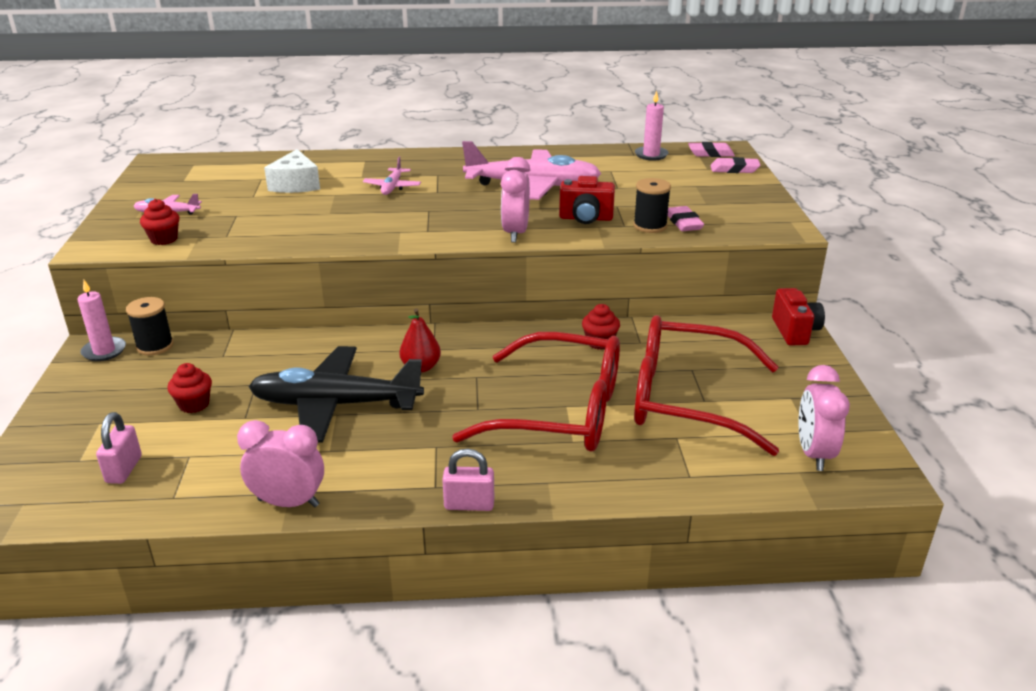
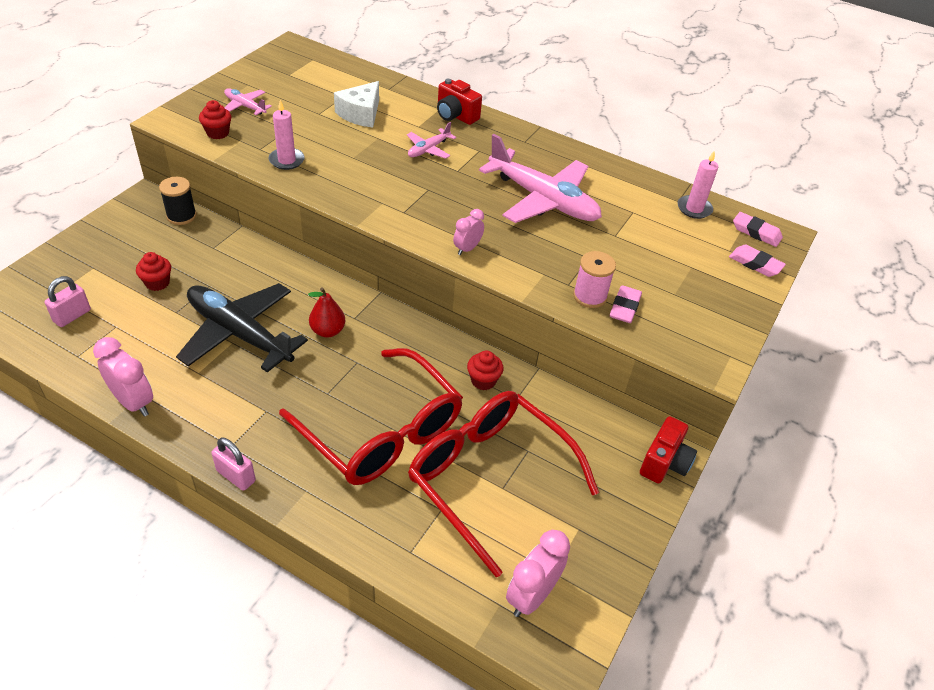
camera: 30 degrees right, 15 degrees up
pink candle [77,280,126,361] -> pink candle moved to [269,100,305,170]
pink clock [501,157,530,243] -> pink clock [453,209,484,255], size x0.61
red camera [559,176,615,224] -> red camera moved to [437,79,482,125]
black spool [633,178,671,233] -> pink spool [573,251,616,308]

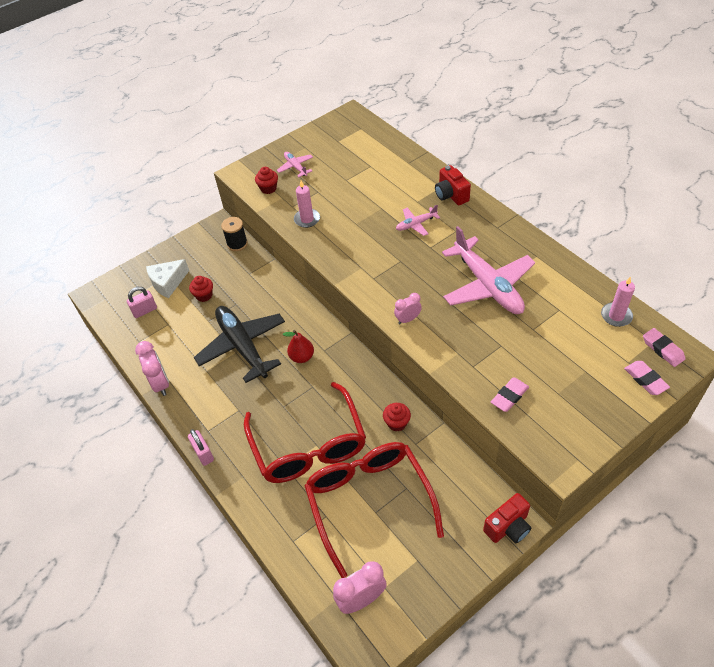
camera: 30 degrees right, 5 degrees up
white cheese [334,81,379,128] -> white cheese moved to [146,259,189,298]
pink spool [573,251,616,308] -> none

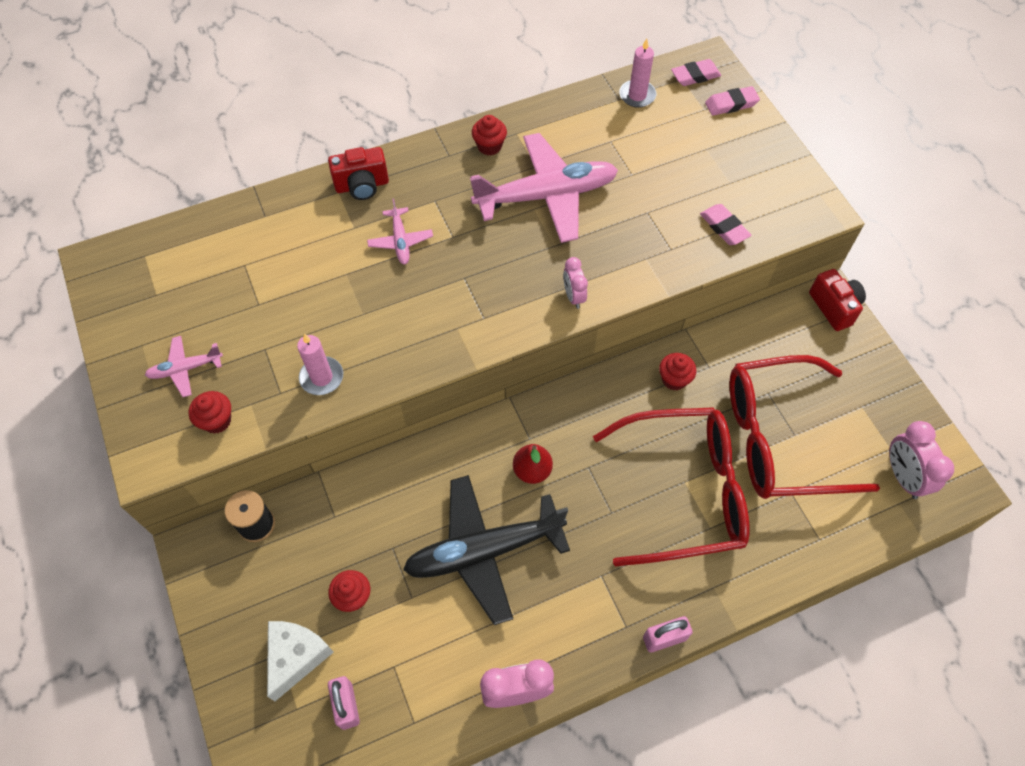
camera: 80 degrees left, 10 degrees up
white cheese [146,259,189,298] -> white cheese turned 135 degrees counterclockwise [267,621,334,701]
none -> red cupcake [472,115,507,156]

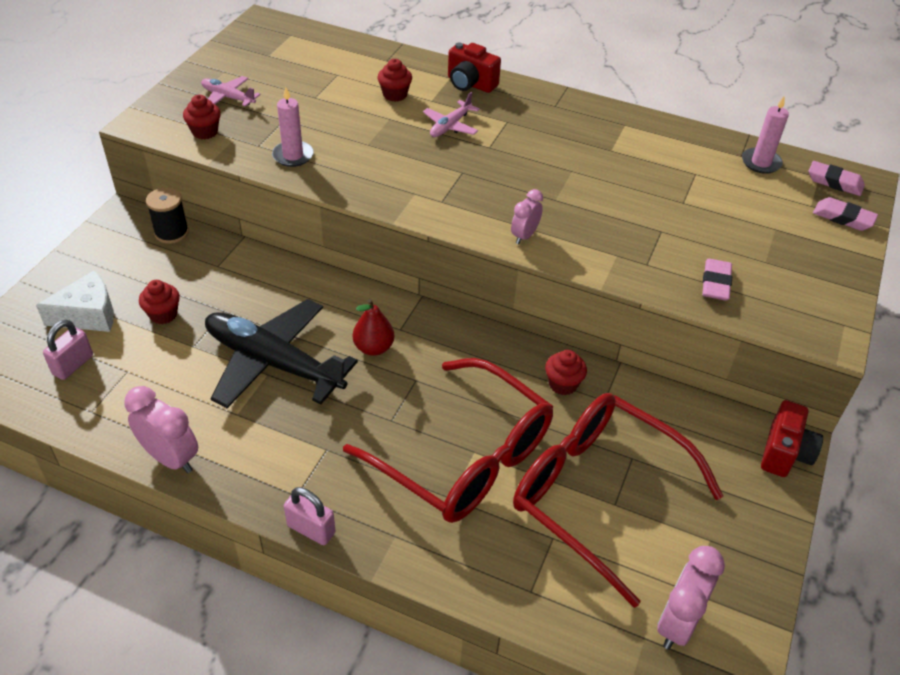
camera: 45 degrees right, 15 degrees down
pink plane [470,133,618,243] -> none
red cupcake [472,115,507,156] -> red cupcake moved to [378,59,412,102]

